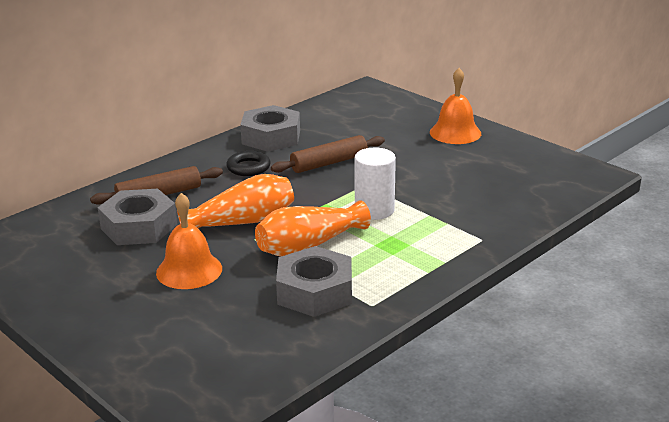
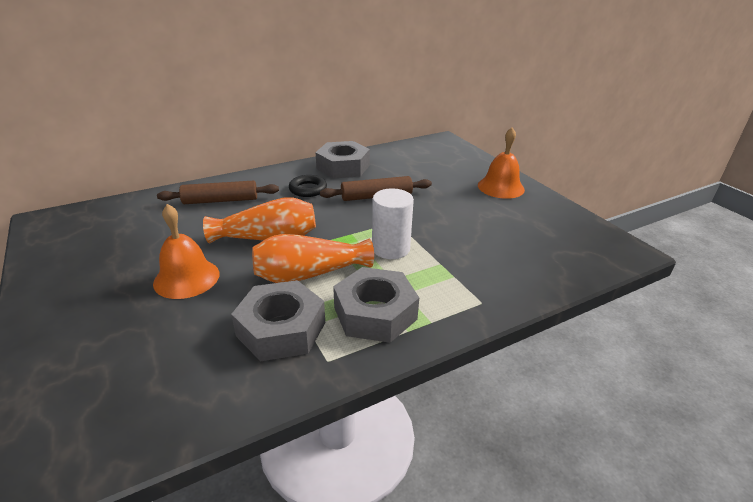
camera: 15 degrees right, 5 degrees up
grey nut [98,189,177,245] -> grey nut moved to [333,267,419,343]

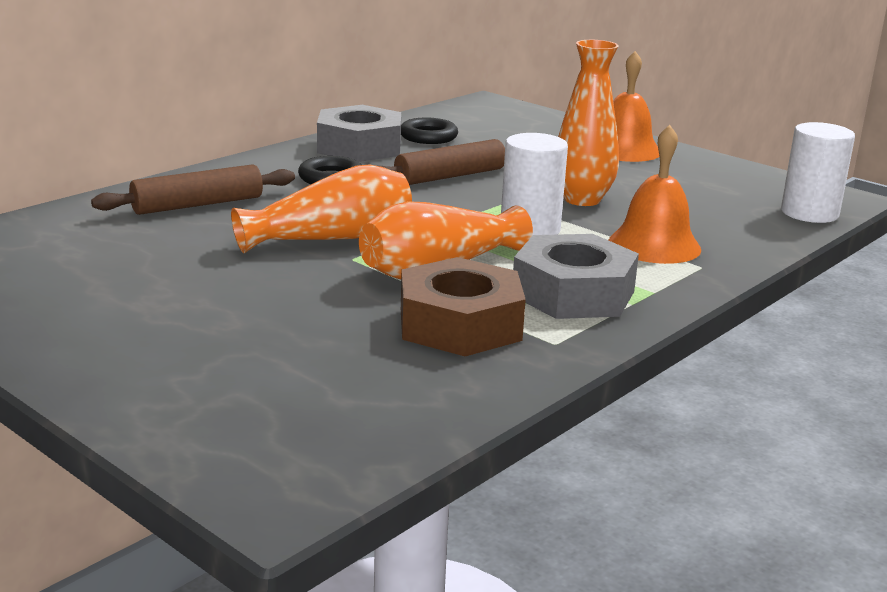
camera: 20 degrees left, 10 degrees down
orange bell [153,204,220,299] -> orange bell moved to [609,125,701,264]
grey nut [231,280,325,361] -> brown nut [401,257,526,356]
none -> black ring [401,118,458,144]
none -> orange vase [558,40,619,206]
none -> white cylinder [781,122,855,223]

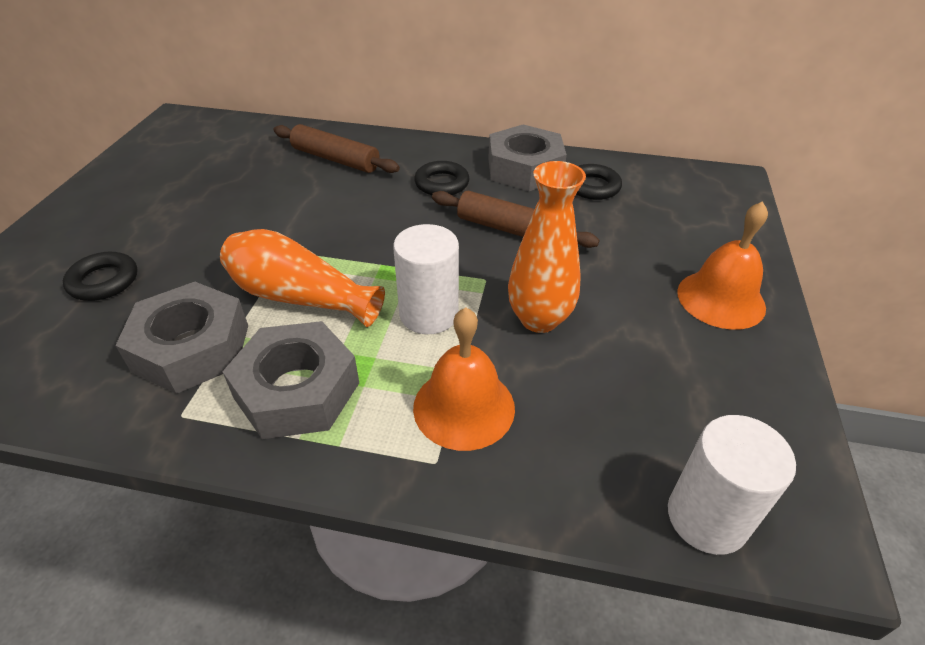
camera: 60 degrees right, 20 degrees up
orange vase [231,164,412,253] -> none
brown nut [401,257,526,356] -> grey nut [115,282,248,394]
none -> black ring [63,252,137,301]

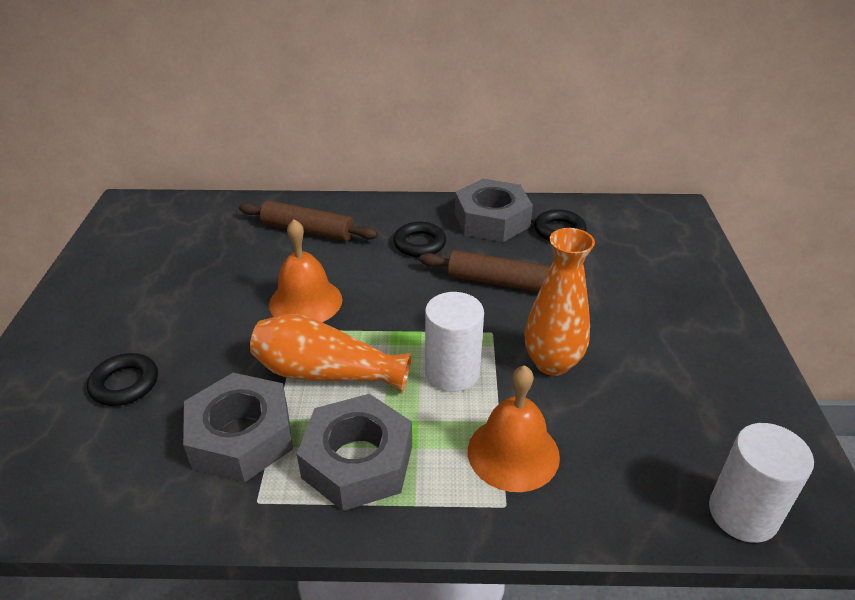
camera: 10 degrees left, 5 degrees down
orange bell [677,201,768,330] -> orange bell moved to [269,219,342,322]

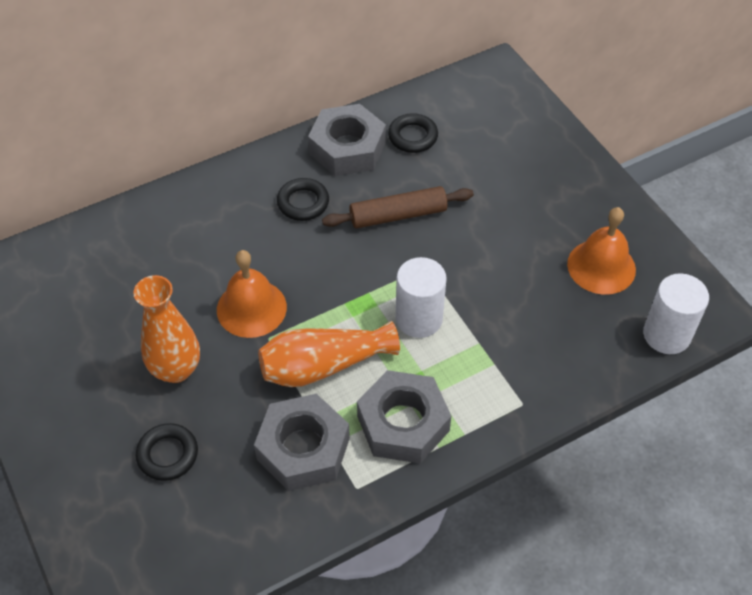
camera: 30 degrees left, 15 degrees up
brown rolling pin [239,200,378,241] -> none
orange bell [468,365,560,492] -> orange bell moved to [567,207,636,295]
orange vase [524,228,595,376] -> orange vase moved to [133,275,200,383]

